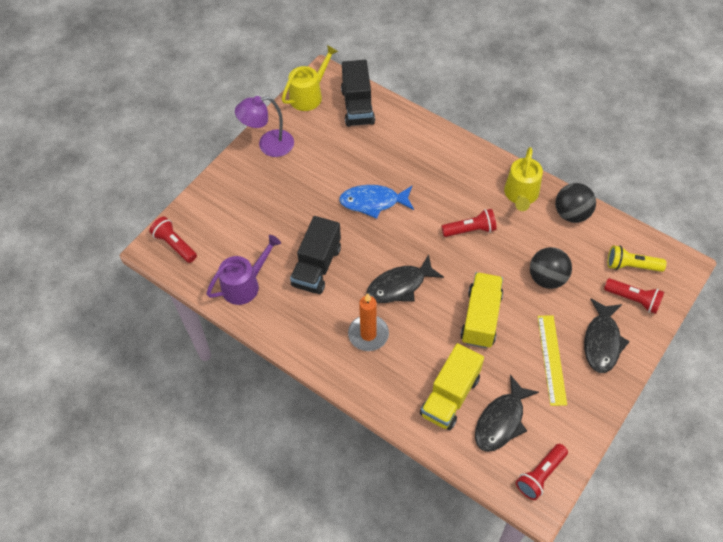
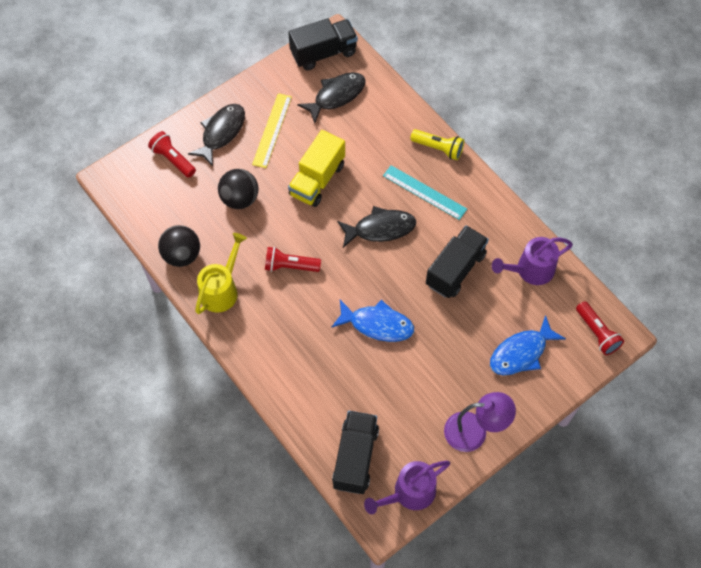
camera: 165 degrees left, 5 degrees up
yellow watering can [282,45,338,111] -> purple watering can [364,461,450,514]
orange candle [348,293,389,351] -> turquoise ruler [383,165,467,220]
yellow truck [420,343,484,430] -> none
red flashlight [516,444,568,500] -> black truck [288,18,358,70]
yellow flashlight [608,245,666,272] -> yellow flashlight moved to [410,129,464,160]
none -> blue fish [490,315,566,375]

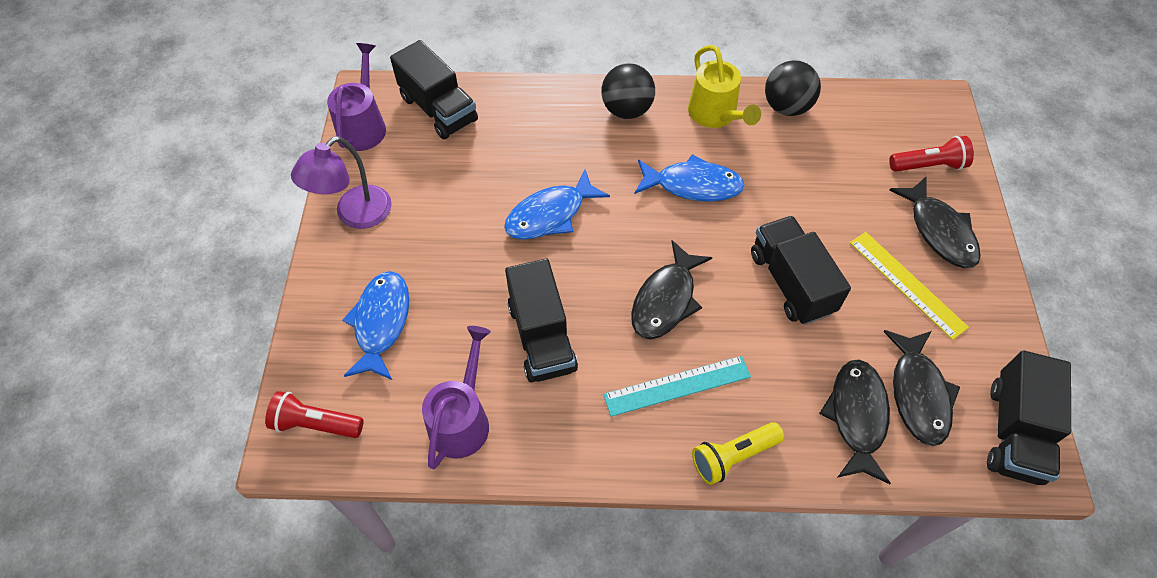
camera: 130 degrees right, 5 degrees down
black ball [218,169,258,209] -> black ball moved to [601,63,655,119]
red flashlight [265,247,321,272] -> blue fish [634,154,745,202]
yellow truck [288,130,345,207] -> black truck [751,216,851,325]
none -> black fish [819,359,891,484]

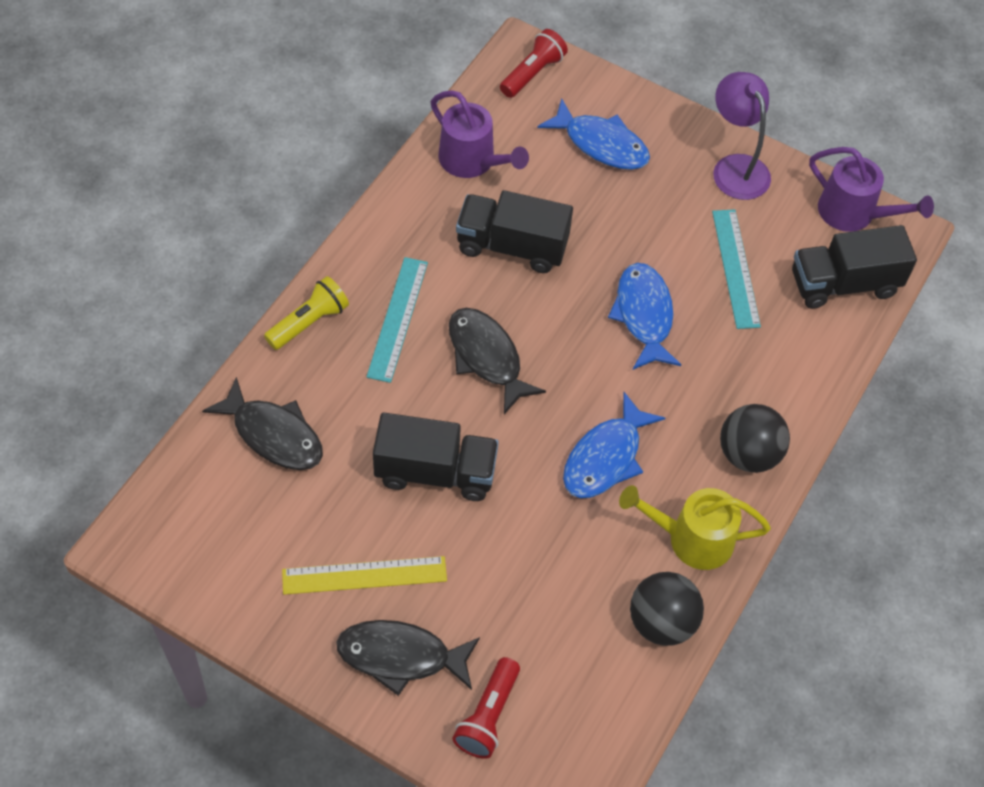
camera: 115 degrees right, 0 degrees up
yellow flashlight [692,422,784,485] -> yellow flashlight turned 45 degrees clockwise [264,276,349,350]
black fish [883,330,960,446] -> none
black truck [987,351,1071,485] -> none
none -> turquoise ruler [712,209,761,329]

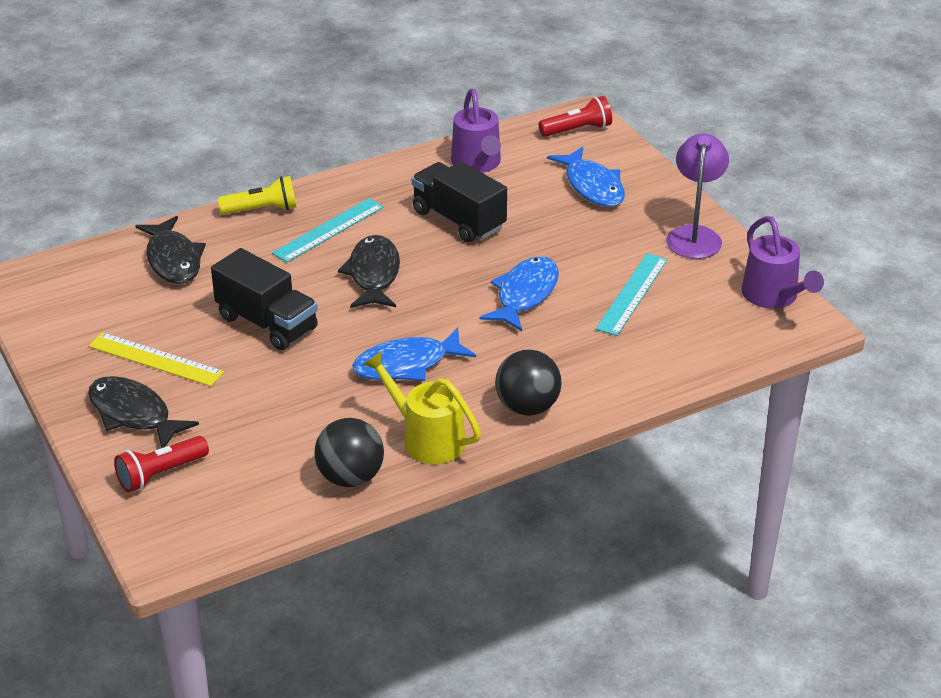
camera: 35 degrees right, 20 degrees down
black truck [792,225,917,309] -> none

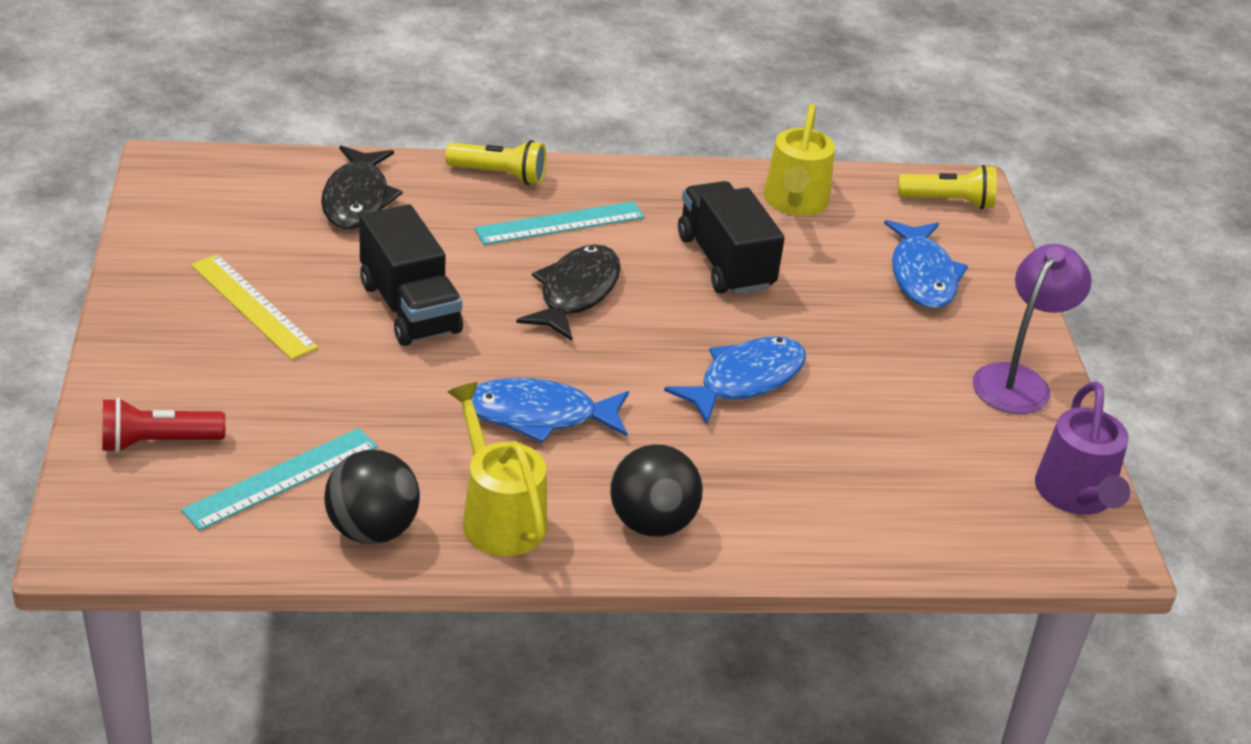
camera: 20 degrees right, 0 degrees up
black fish [88,376,199,448] -> none
purple watering can [451,89,501,173] -> yellow watering can [764,104,835,216]
red flashlight [539,96,612,137] -> yellow flashlight [898,165,997,209]
turquoise ruler [596,253,668,336] -> turquoise ruler moved to [181,428,378,531]

